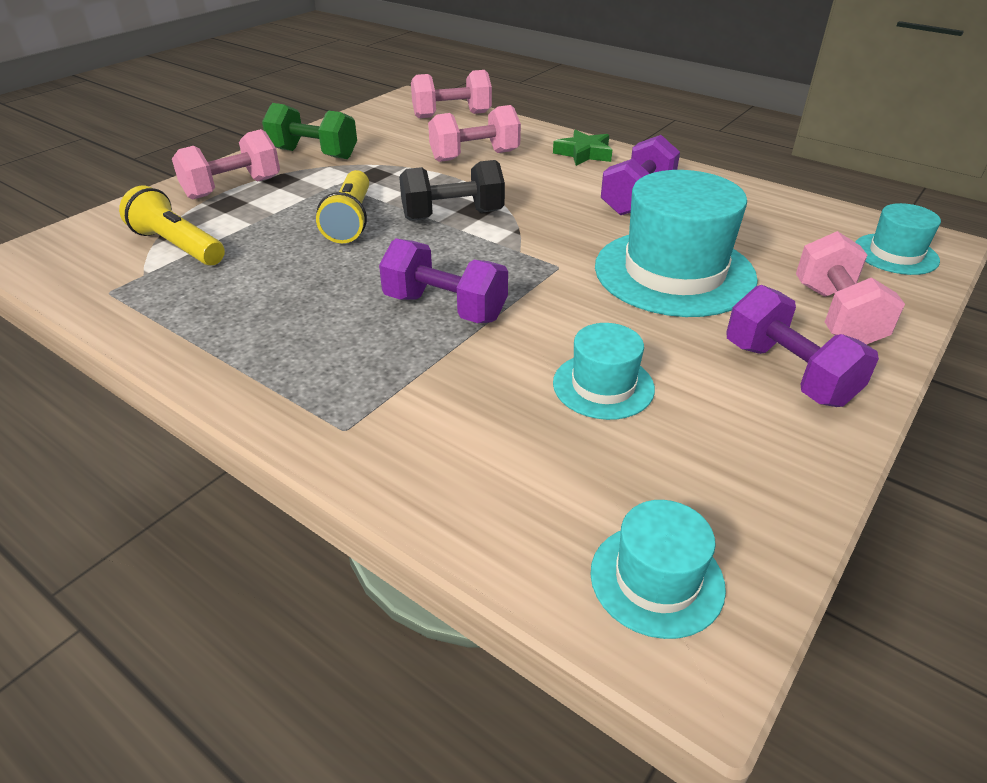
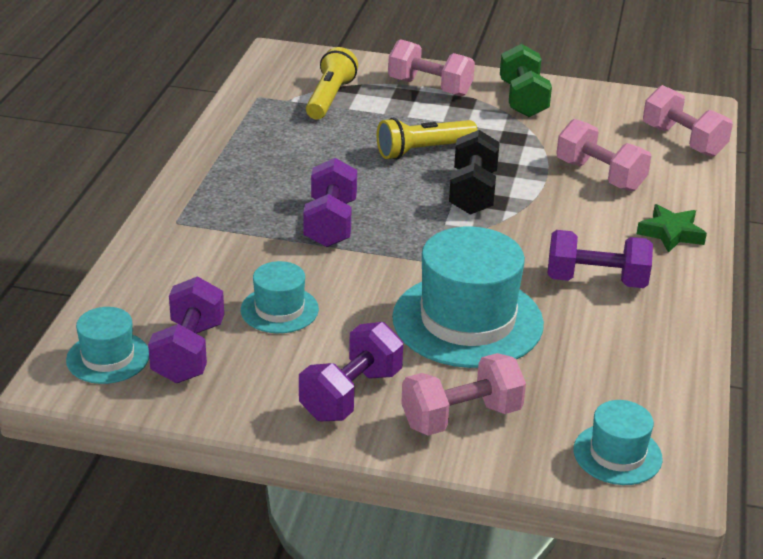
camera: 65 degrees right, 5 degrees down
black dumbbell [399,160,505,221] -> black dumbbell turned 45 degrees clockwise [449,130,500,215]
none -> purple dumbbell [148,277,224,383]

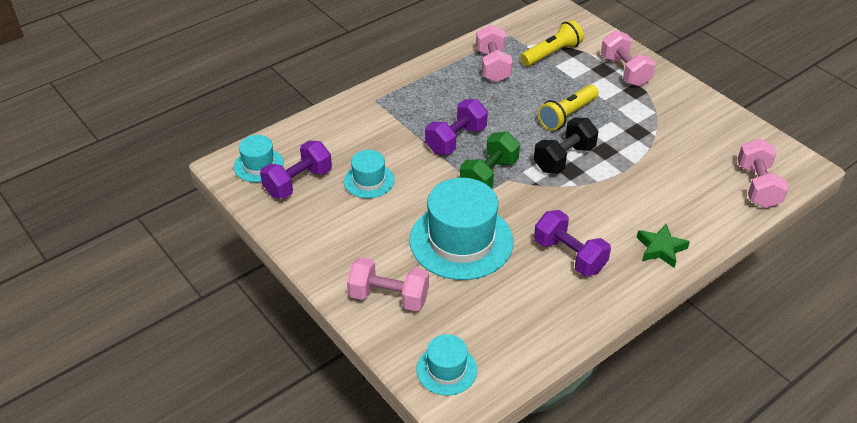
camera: 40 degrees right, 10 degrees up
purple dumbbell [299,322,403,421] -> none
yellow flashlight [377,118,478,160] -> yellow flashlight turned 60 degrees counterclockwise [538,85,599,131]
green dumbbell [500,44,552,117] -> green dumbbell moved to [460,132,520,188]
pink dumbbell [556,119,651,191] -> pink dumbbell moved to [476,24,513,82]

